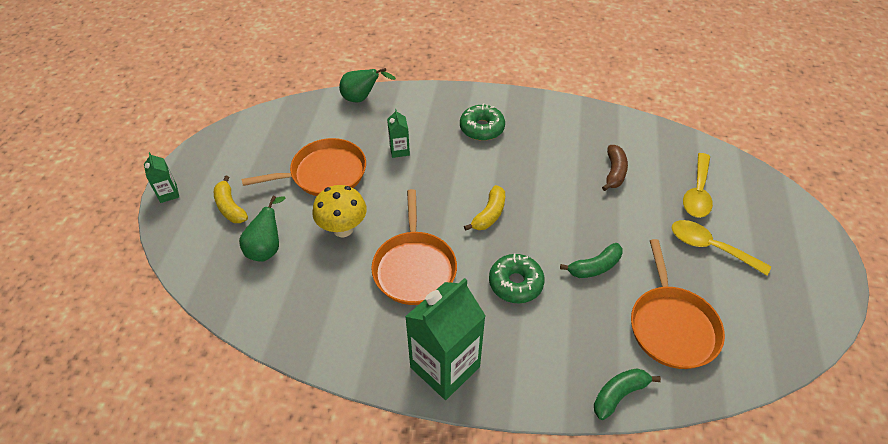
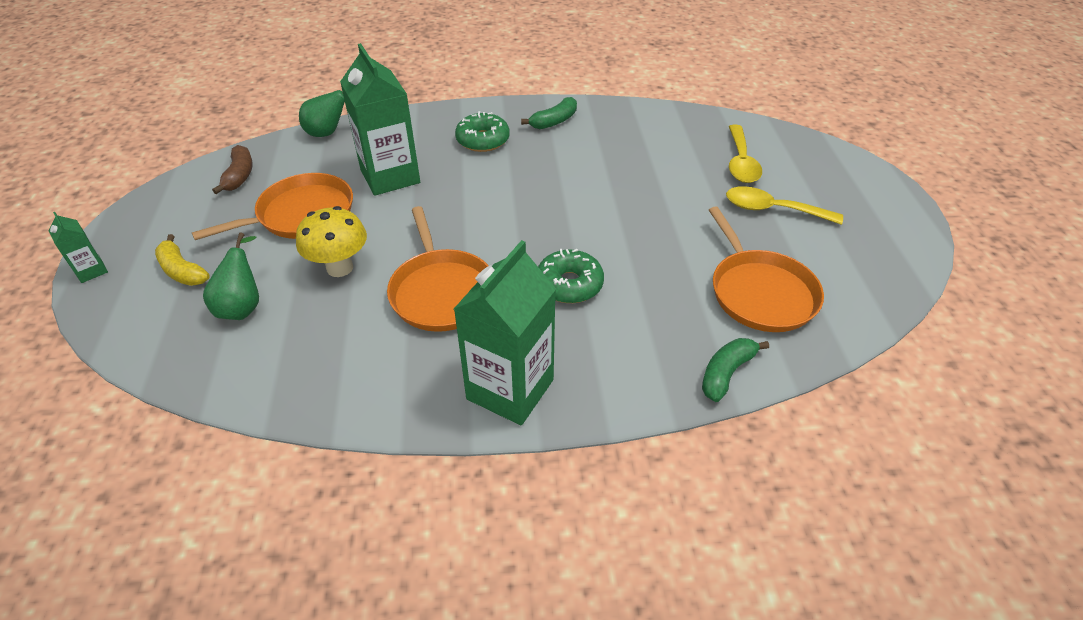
camera: 15 degrees left, 5 degrees down
green carton [387,109,410,158] -> green carton [340,43,420,196], size x2.19
yellow banana [464,185,505,231] -> none
green banana [560,243,623,278] -> green banana moved to [521,97,577,129]
brown banana [602,145,628,191] -> brown banana moved to [212,145,253,194]

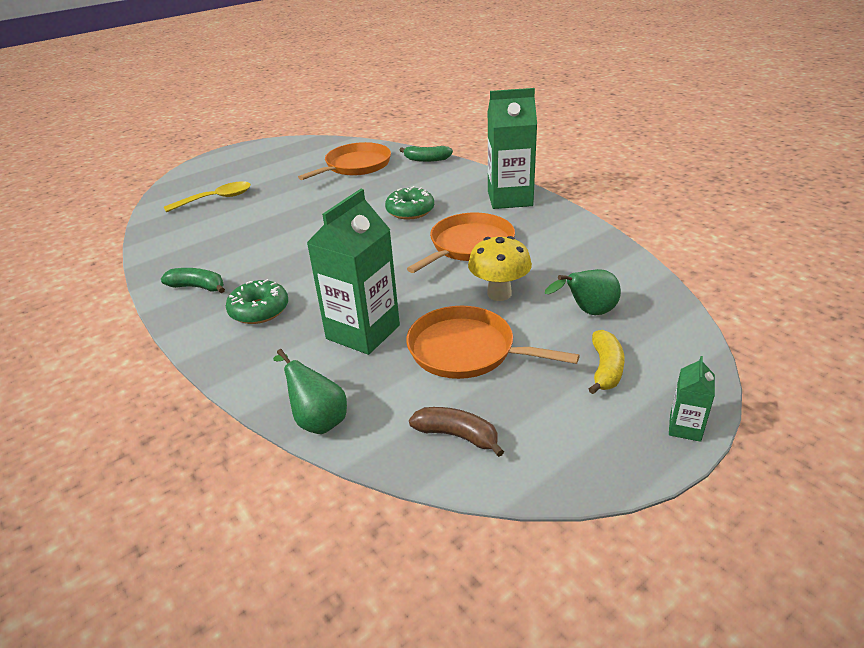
camera: 120 degrees left, 10 degrees down
brown banana [212,145,253,194] -> brown banana turned 60 degrees clockwise [409,407,504,457]
yellow spoon [726,186,843,225] -> none

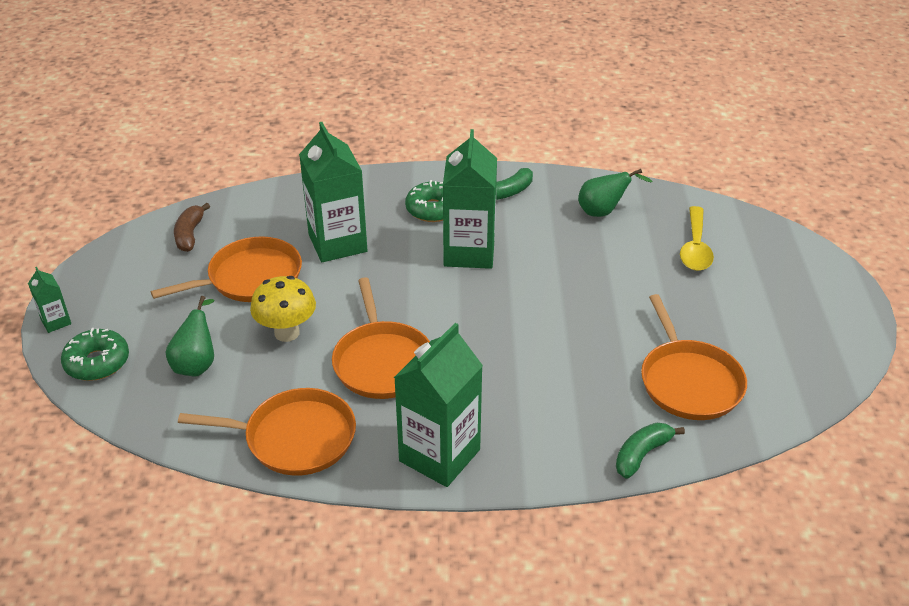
camera: 125 degrees right, 5 degrees up
green pear [273,349,347,434] -> green pear moved to [578,169,652,217]
green donut [385,186,434,219] -> green donut moved to [61,328,129,381]
brown banana [409,407,504,457] -> brown banana turned 120 degrees clockwise [174,203,210,252]
yellow banana [589,330,625,394] -> none
none -> orange pan [178,388,356,476]
none -> green carton [443,129,497,269]

